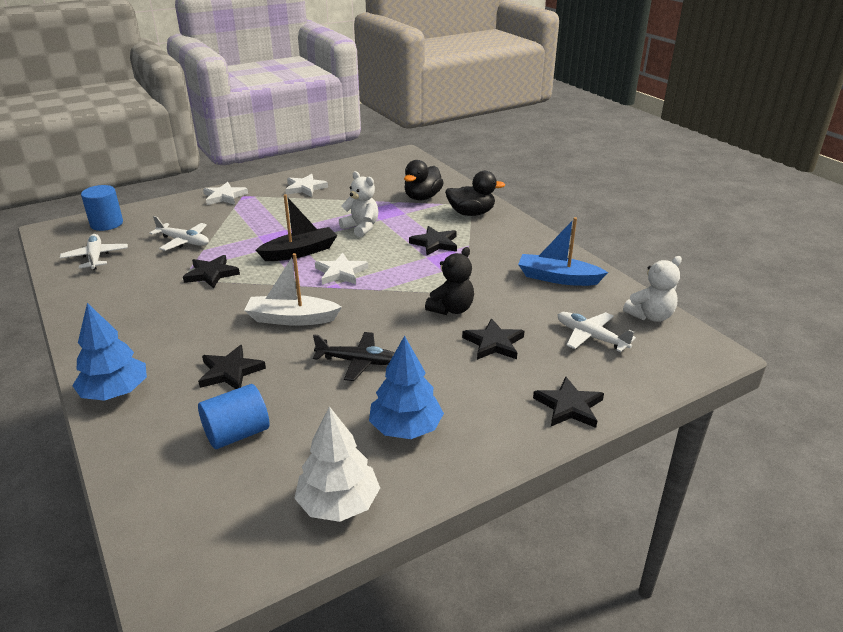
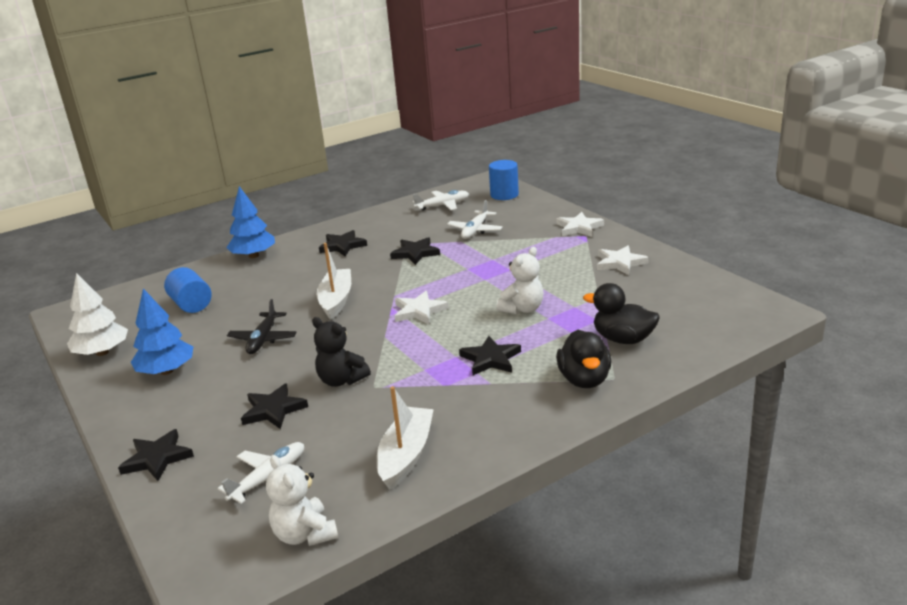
camera: 90 degrees right, 5 degrees down
black star [198,345,266,389] -> black star moved to [319,230,367,256]
black boat [256,194,337,261] -> none
blue boat [518,217,608,286] -> white boat [377,386,434,490]

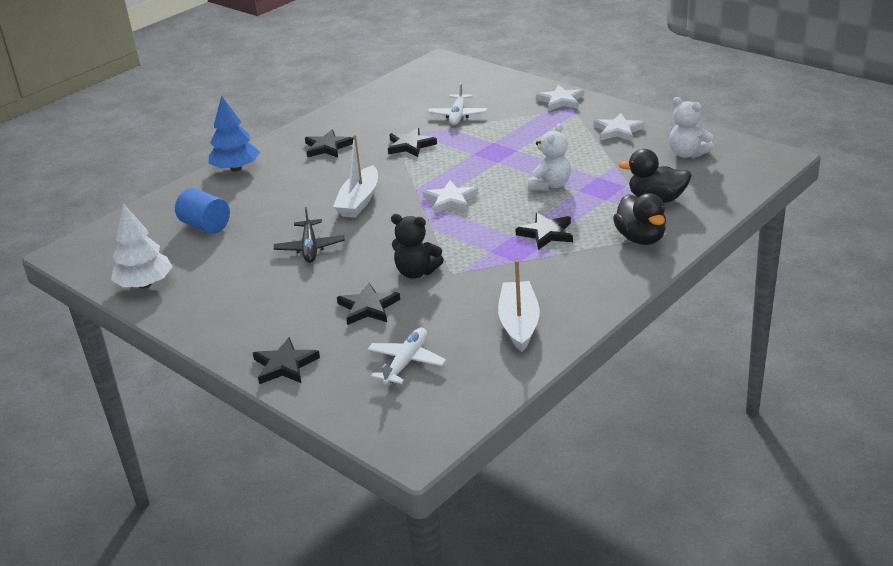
camera: 15 degrees left, 5 degrees up
blue tree [131,289,193,375] -> none
white teddy bear [266,455,338,546] -> white teddy bear moved to [669,97,714,158]
white boat [317,243,351,319] -> white boat turned 150 degrees counterclockwise [333,135,378,218]
white plane [413,190,469,211] -> none
blue cylinder [489,160,519,200] -> none

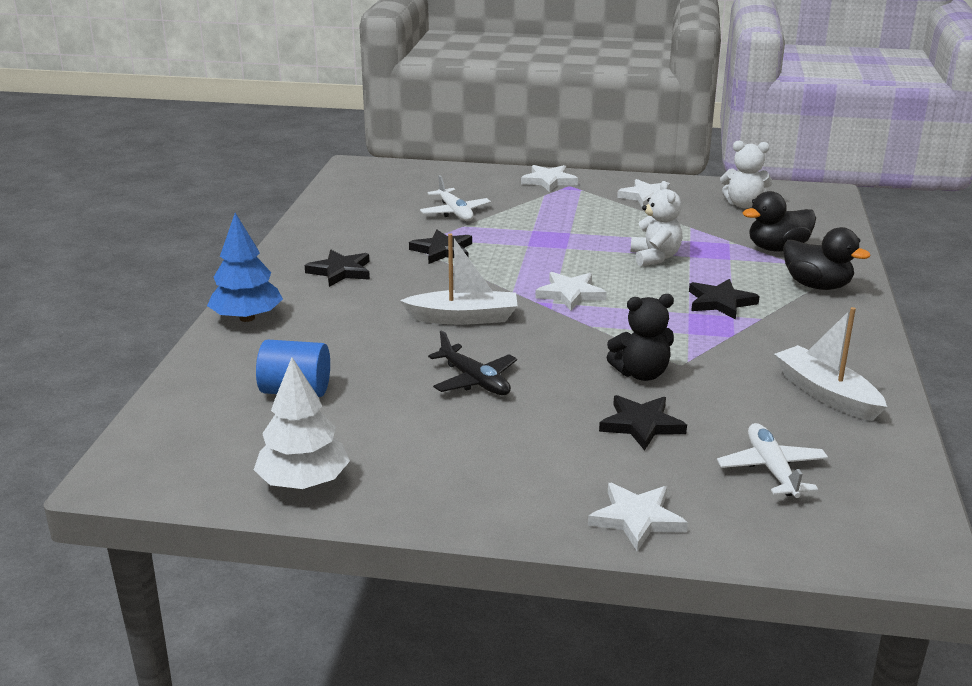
camera: 35 degrees left, 5 degrees down
black star [253,337,320,384] -> white star [588,483,688,552]
white boat [333,135,378,218] -> white boat turned 75 degrees counterclockwise [400,234,517,325]

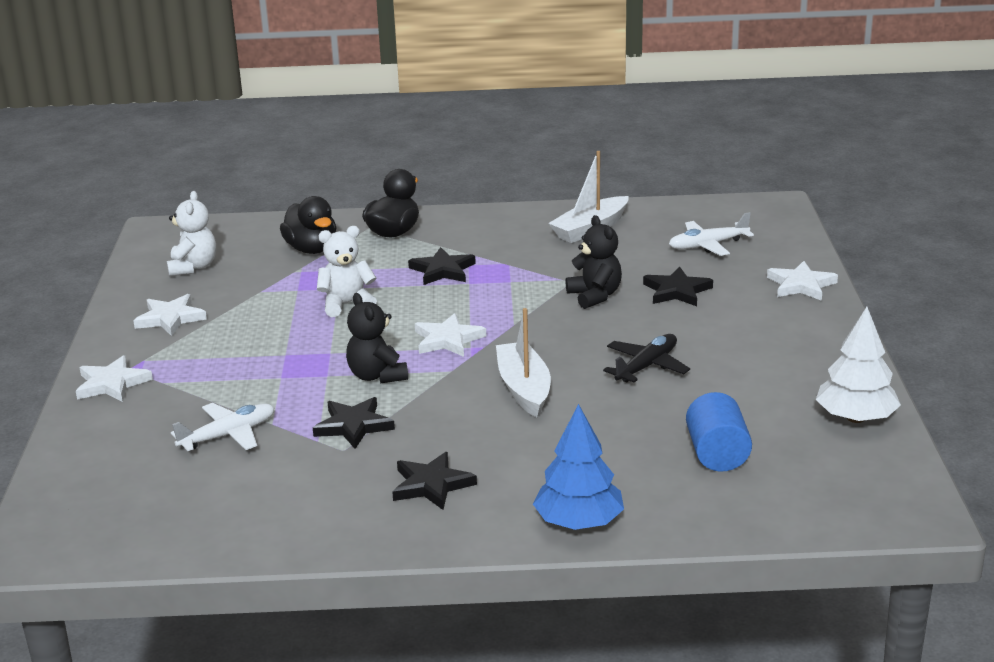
camera: 100 degrees left, 0 degrees up
none -> black teddy bear [346,293,408,383]

